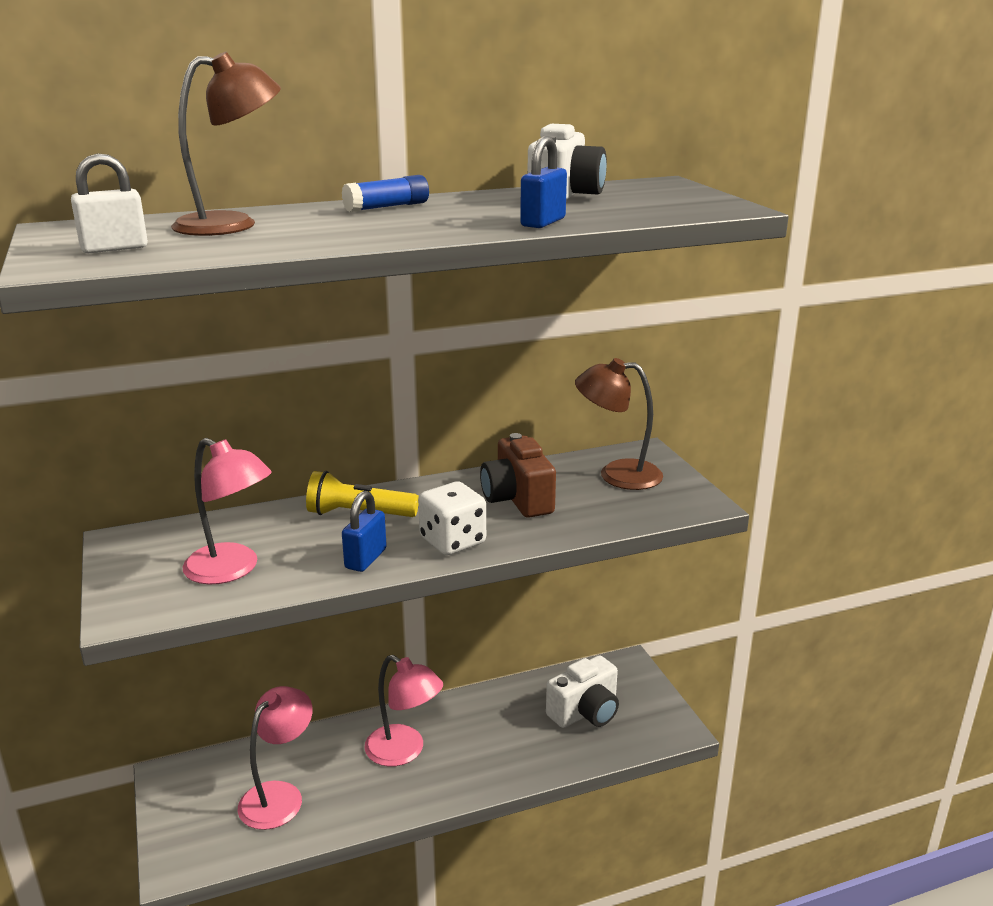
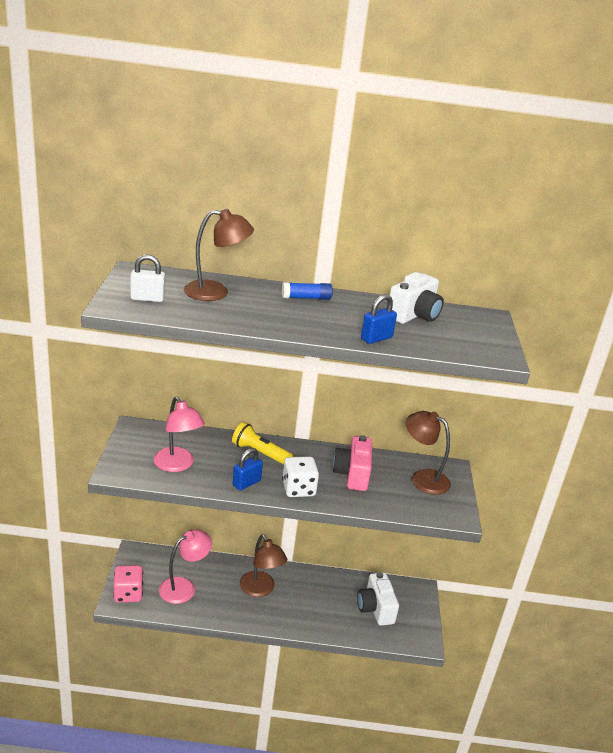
camera: 20 degrees right, 5 degrees up
pink lamp [364,655,443,767] -> brown lamp [240,534,287,597]
brown camera [480,433,556,518] -> pink camera [333,435,372,491]
white camera [546,655,619,728] -> white camera turned 90 degrees clockwise [357,572,399,626]
none -> pink dice [113,565,143,603]

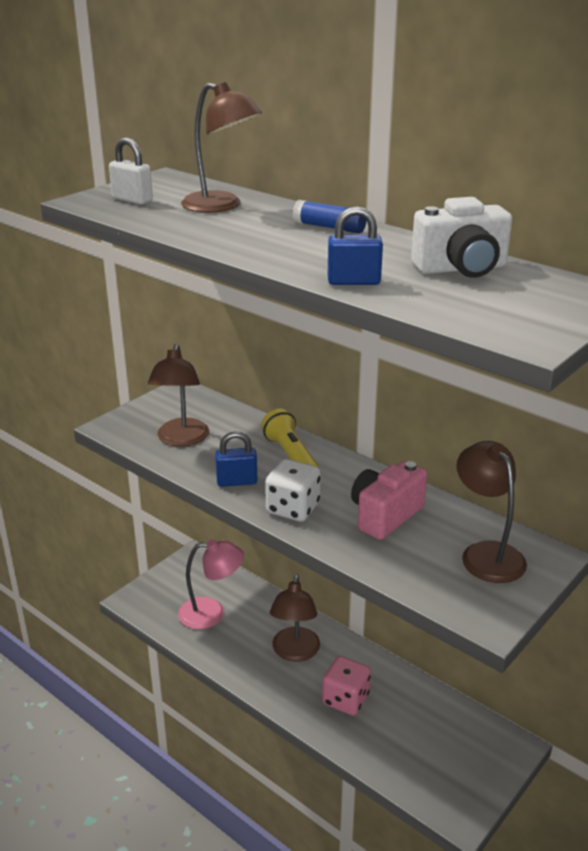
camera: 40 degrees right, 0 degrees up
pink dice [113,565,143,603] -> pink dice moved to [322,656,371,716]
pink lamp [154,396,205,472] -> brown lamp [148,344,209,447]
white camera [357,572,399,626] -> none

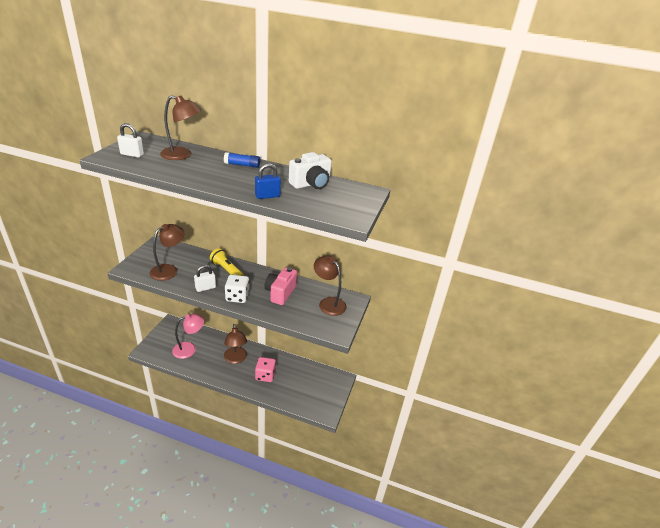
camera: 25 degrees left, 5 degrees up
brown lamp [148,344,209,447] -> brown lamp turned 120 degrees counterclockwise [150,224,184,281]
blue padlock [215,431,257,487] -> white padlock [194,265,216,292]

